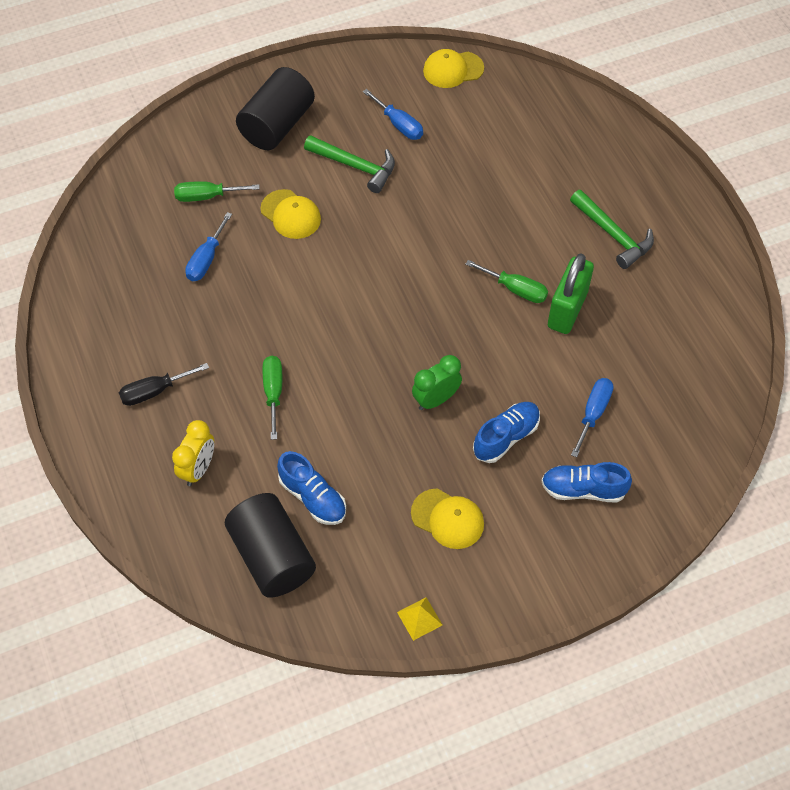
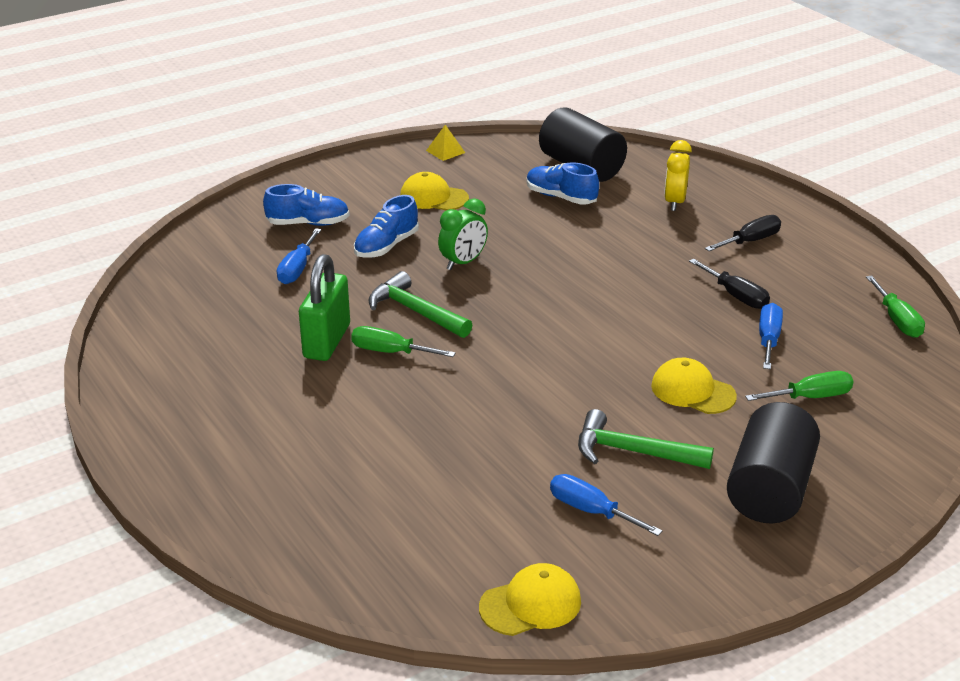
camera: 170 degrees right, 25 degrees down
green screwdriver [263,356,282,440] -> green screwdriver moved to [866,276,925,338]
green hammer [570,190,654,269] -> green hammer moved to [368,271,472,338]
none -> black screwdriver [689,259,770,309]

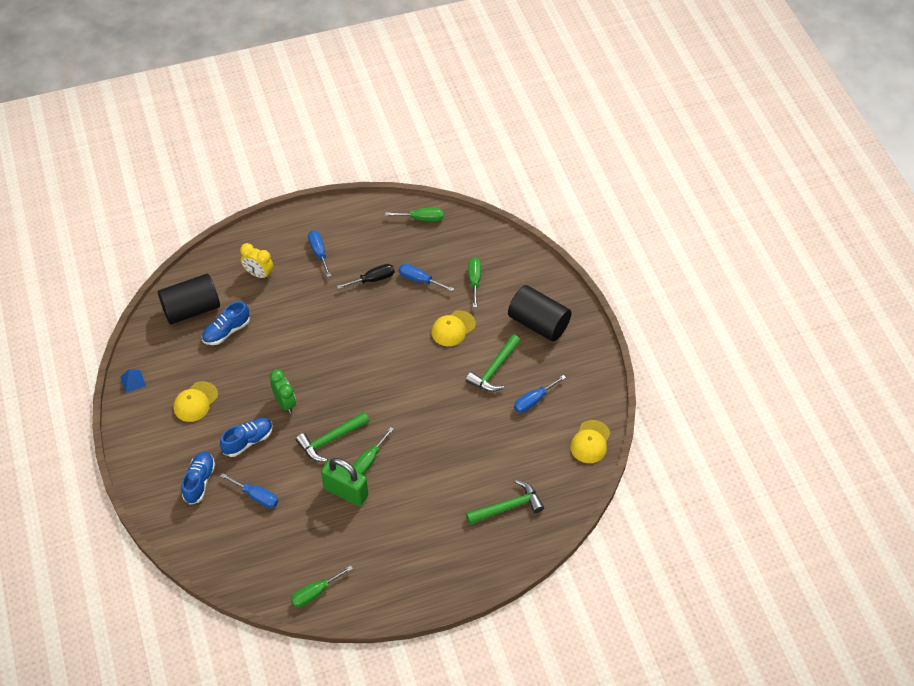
camera: 75 degrees left, 20 degrees up
blue shoe [354,195,419,258] -> blue shoe turned 90 degrees counterclockwise [220,418,273,457]
yellow pyramid [426,125,465,161] -> blue pyramid [120,369,146,393]
yellow cap [479,563,581,636] -> yellow cap turned 150 degrees counterclockwise [570,420,610,463]
black screwdriver [705,215,781,251] -> blue screwdriver [308,230,331,277]
none -> green screwdriver [291,565,353,608]
none -> green hammer [466,480,544,525]

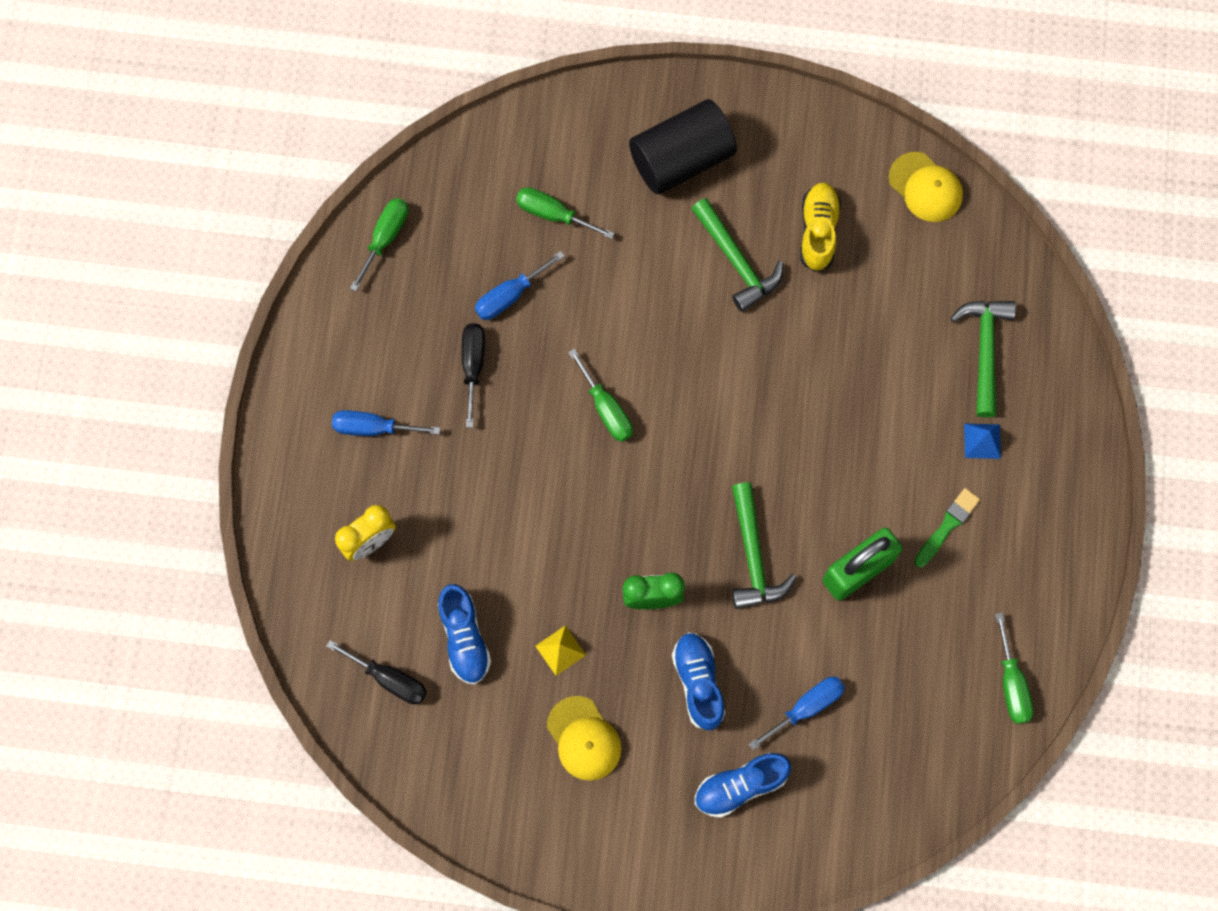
camera: 65 degrees left, 20 degrees up
blue pyramid [120,369,146,393] -> blue pyramid moved to [964,424,1001,459]
black cylinder [158,274,220,324] -> black screwdriver [326,640,427,704]
blue shoe [181,451,215,505] -> blue shoe turned 60 degrees counterclockwise [695,753,791,818]
green screwdriver [353,427,394,475] -> green screwdriver moved to [568,349,633,442]
yellow cap [431,310,476,346] -> none
blue screwdriver [514,375,566,413] -> yellow shoe [800,183,841,272]
none -> yellow pyramid [536,625,586,676]
none -> green brush [914,488,980,567]

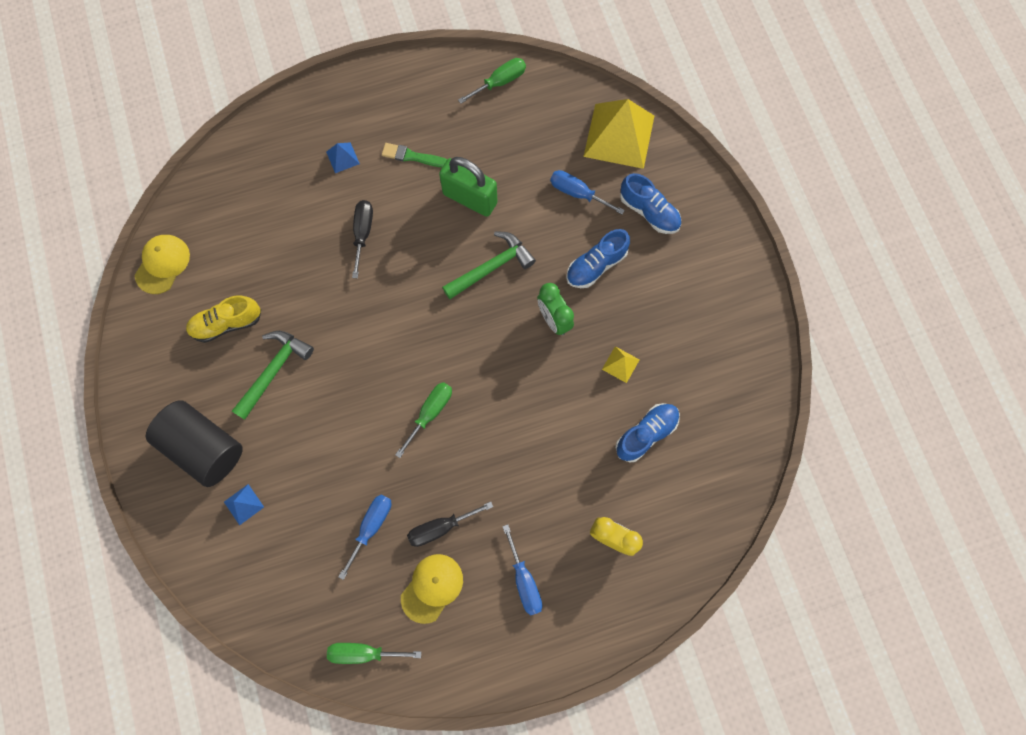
camera: 115 degrees left, 0 degrees up
black screwdriver [326,640,427,704] -> black screwdriver moved to [352,200,373,278]
blue screwdriver [475,251,565,320] -> blue screwdriver turned 90 degrees counterclockwise [338,494,392,580]
green screwdriver [516,187,615,239] -> none
yellow cap [547,696,621,781] -> yellow cap moved to [401,554,463,624]
green hammer [950,300,1016,418] -> none
none -> blue pyramid [224,484,264,525]
none -> yellow pyramid [583,99,654,169]

